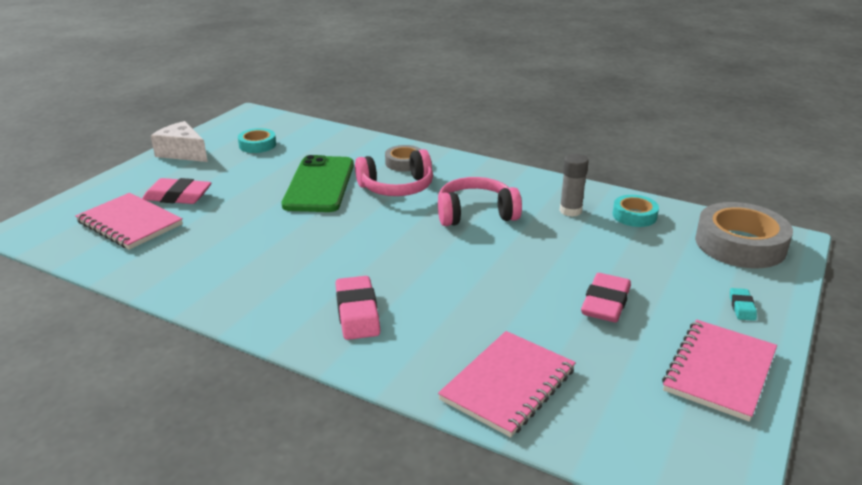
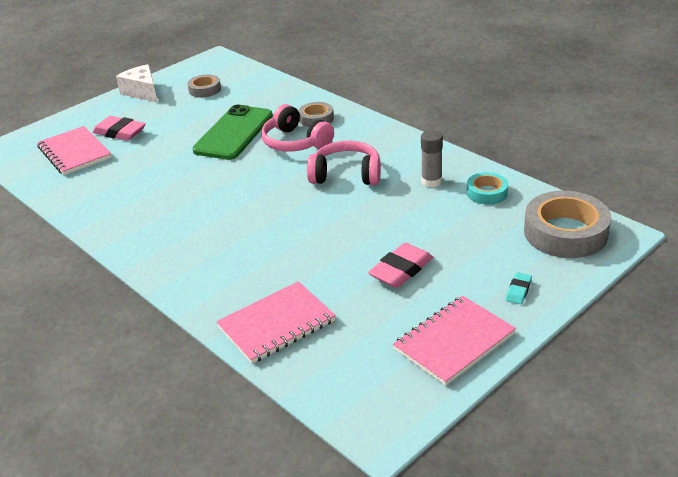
camera: 20 degrees right, 5 degrees up
turquoise tape [238,128,276,153] -> grey tape [187,74,221,98]
pink eraser [336,276,380,340] -> none
pink headphones [355,149,433,196] -> pink headphones turned 45 degrees clockwise [261,104,334,152]

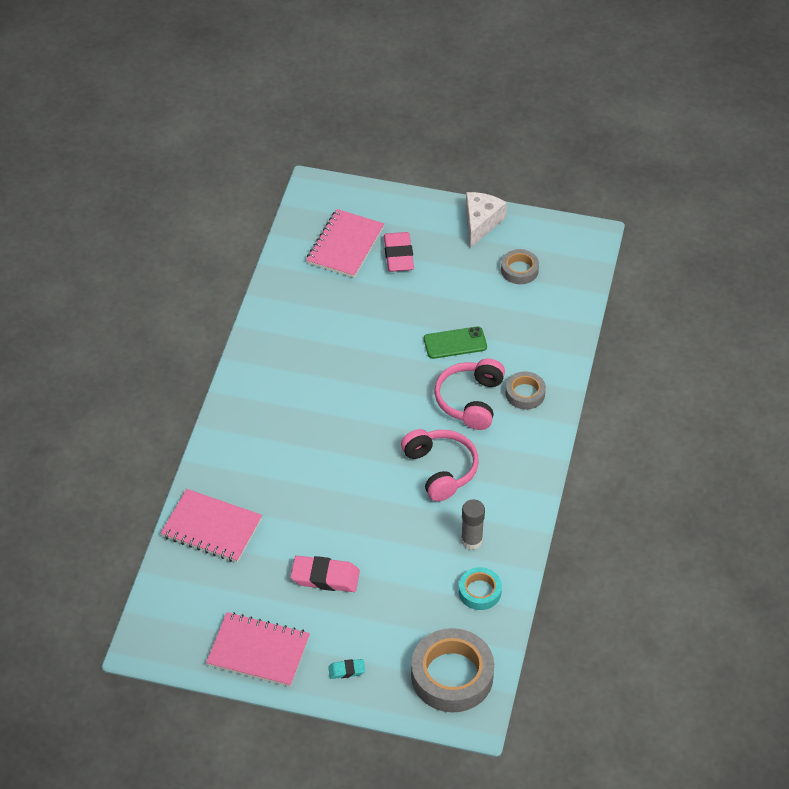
camera: 55 degrees right, 15 degrees up
green phone [192,104,273,160] -> green phone [424,326,487,359], size x0.58

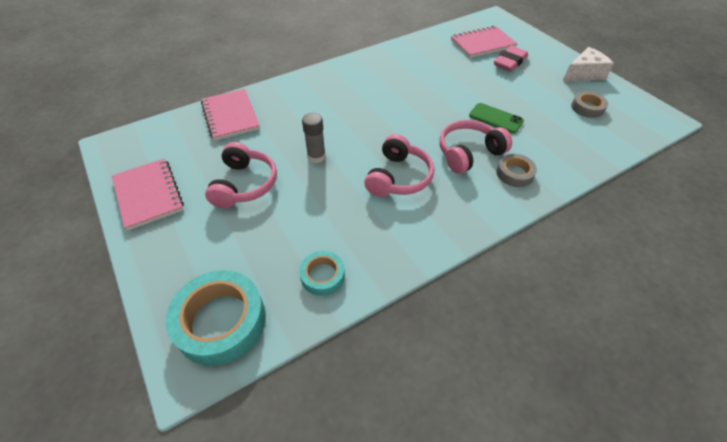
camera: 45 degrees right, 0 degrees up
pink eraser [291,556,360,592] -> pink headphones [205,142,277,208]
turquoise eraser [328,659,365,679] -> none
grey tape [411,628,494,712] -> turquoise tape [166,270,266,366]
grey glue stick [461,499,485,550] -> grey glue stick moved to [302,113,326,163]

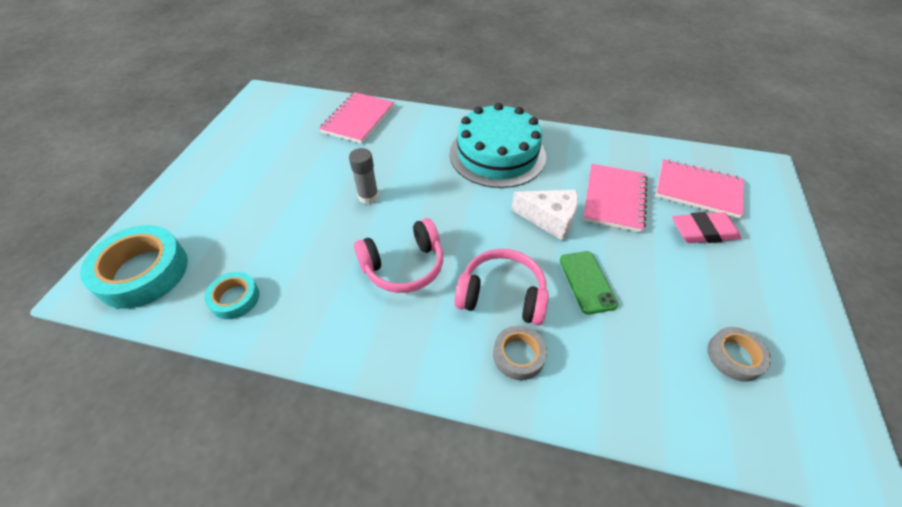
camera: 45 degrees right, 0 degrees up
pink notebook [112,158,184,231] -> pink notebook moved to [583,164,647,232]
pink headphones [205,142,277,208] -> none
white cheese [563,47,614,81] -> white cheese moved to [511,190,578,241]
none -> turquoise cake [449,103,546,188]

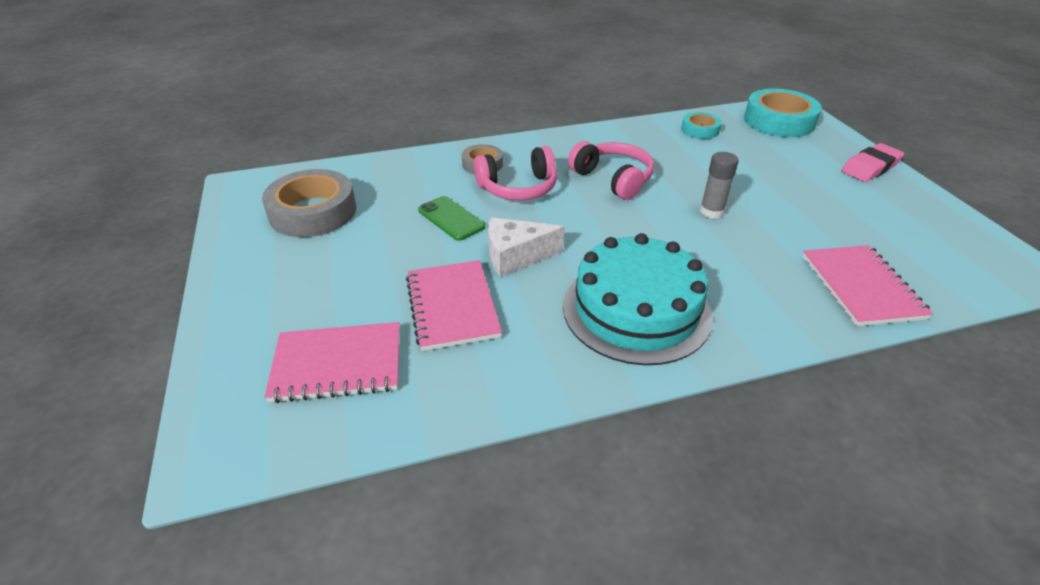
camera: 150 degrees right, 10 degrees down
pink headphones [354,218,443,293] -> pink headphones turned 105 degrees clockwise [568,141,654,200]
pink eraser [672,212,741,243] -> pink eraser moved to [841,143,904,182]
grey tape [707,327,771,382] -> grey tape [262,169,356,237], size x1.87

